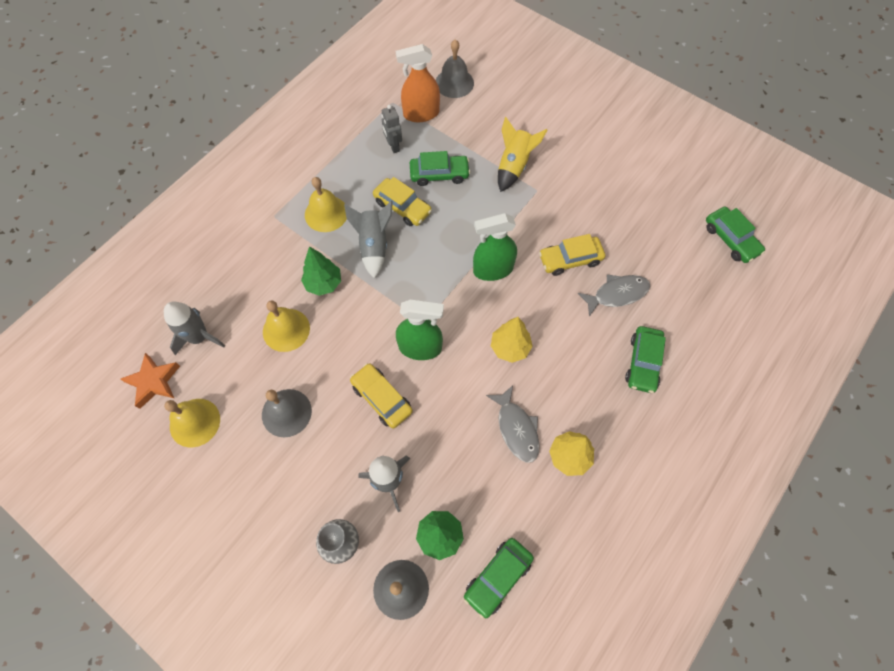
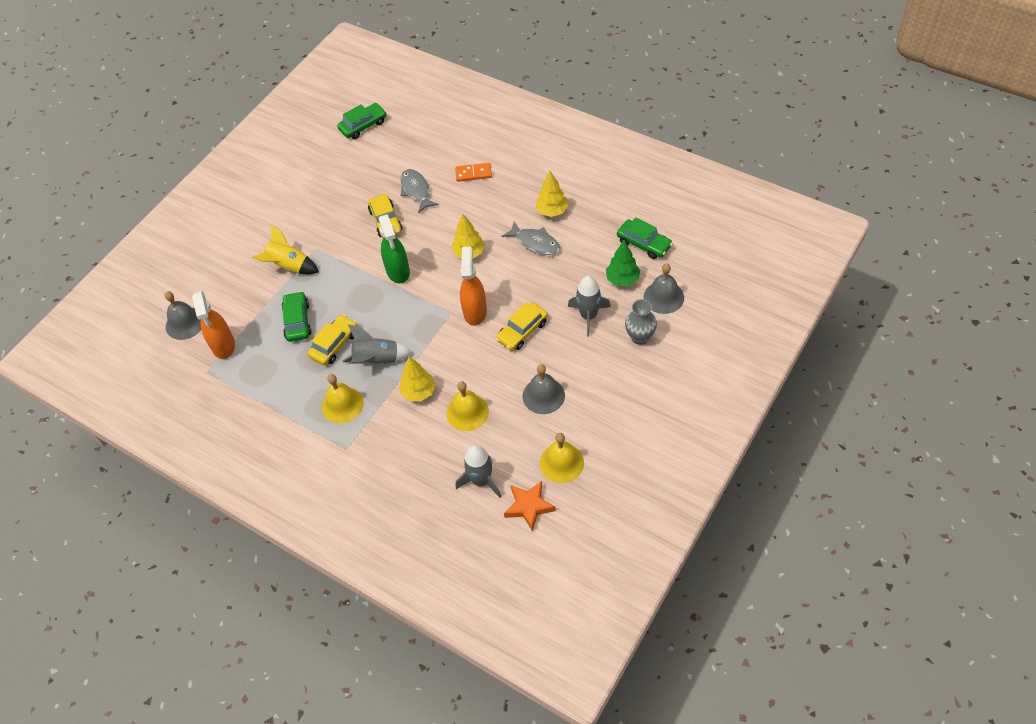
camera: 90 degrees left, 10 degrees down
green tree [301,246,341,296] -> yellow tree [400,357,436,401]
grey robot [382,105,402,153] -> none
green spray bottle [396,300,444,360] -> orange spray bottle [460,247,487,326]
grey fish [486,385,540,463] -> grey fish turned 60 degrees clockwise [502,221,560,255]
green car [625,326,666,393] -> orange domino [455,163,492,182]

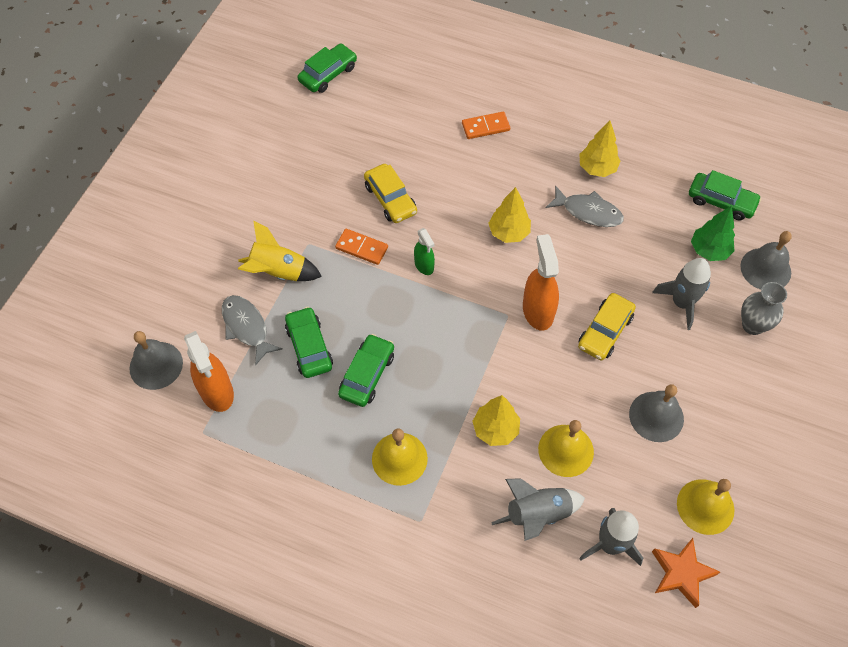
camera: 15 degrees left, 5 degrees up
yellow car [308,315,358,366] -> green car [338,334,394,407]
grey rocket [342,324,413,364] -> grey rocket moved to [491,478,585,541]
green spray bottle [378,215,410,283] -> green spray bottle [414,228,435,275], size x0.58
grey fish [400,169,439,213] -> grey fish moved to [222,295,283,366]
none -> orange domino [335,229,388,265]

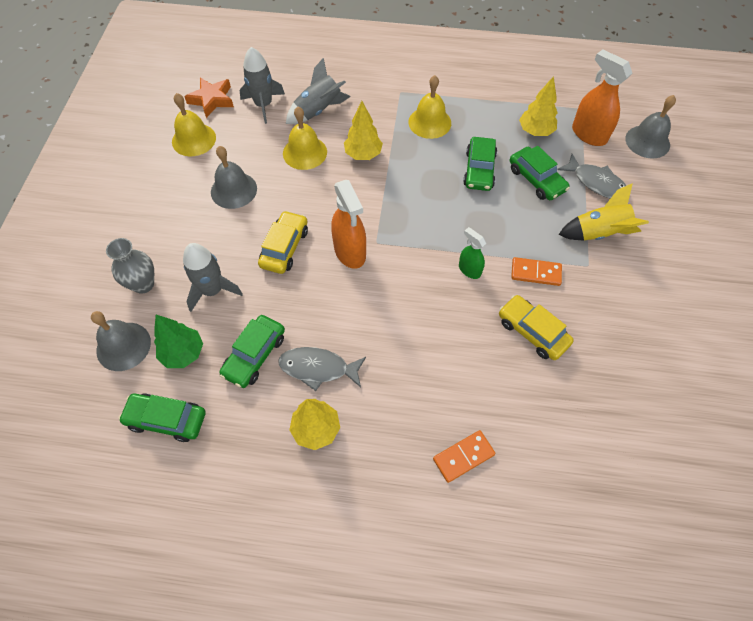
camera: 165 degrees right, 0 degrees up
green car [298,44,357,93] -> green car moved to [219,315,285,388]
yellow tree [488,187,531,243] -> yellow tree moved to [519,76,558,136]

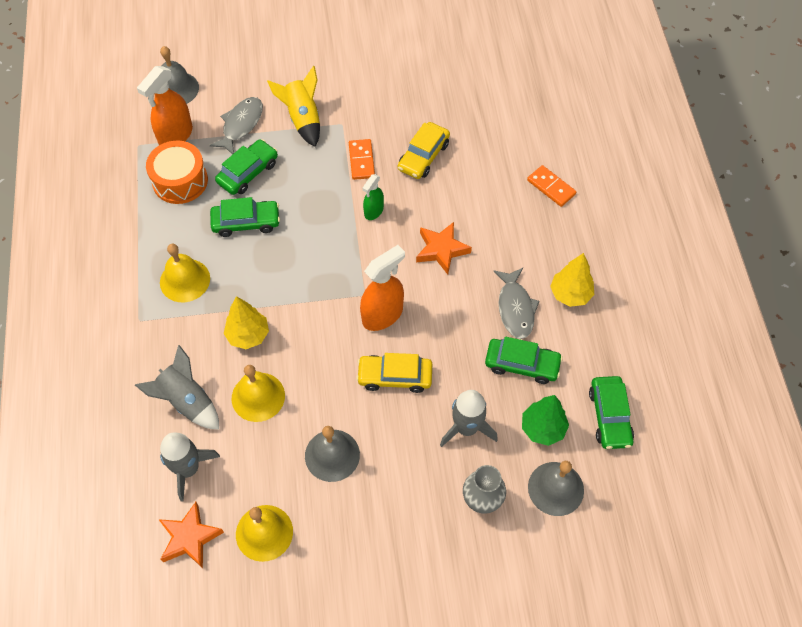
camera: 105 degrees left, 0 degrees up
yellow tree [519,76,558,136] -> orange drum [146,140,208,204]
none -> orange star [416,222,472,274]

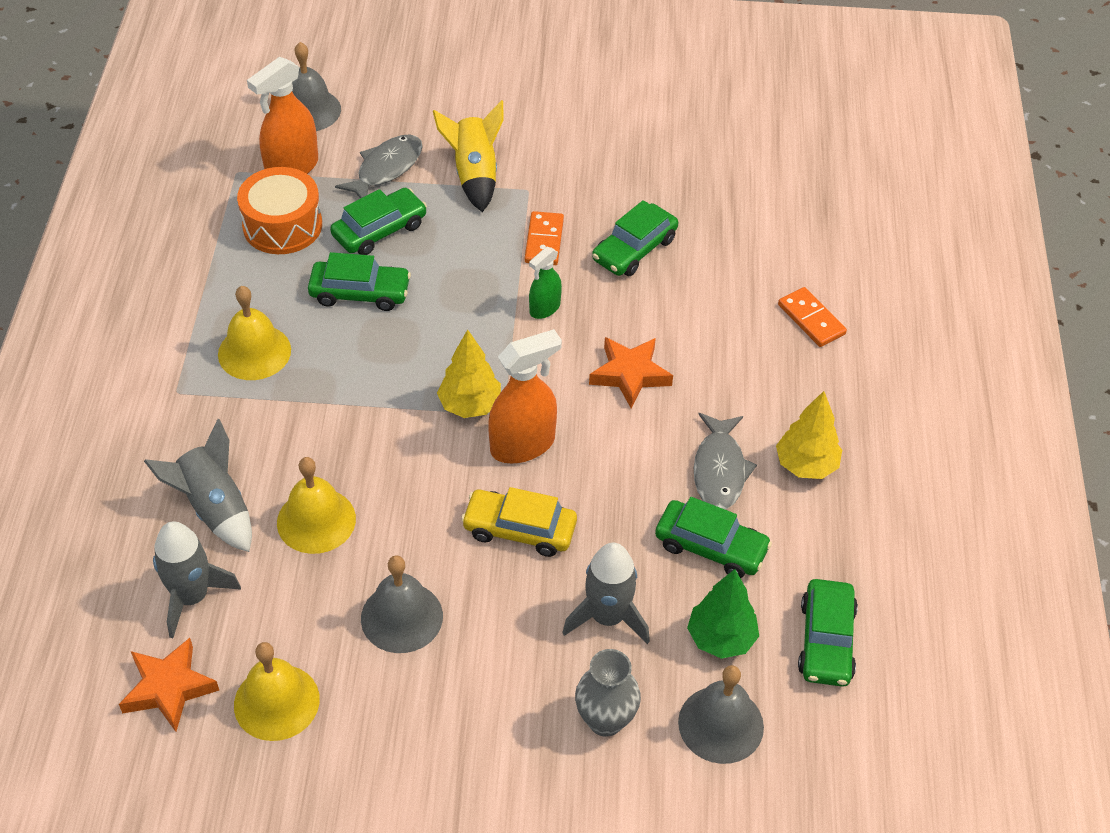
camera: 10 degrees right, 10 degrees down
yellow tree [224,296,269,349] -> yellow tree moved to [437,329,501,418]
yellow car [398,122,450,179] -> green car [592,200,678,276]

